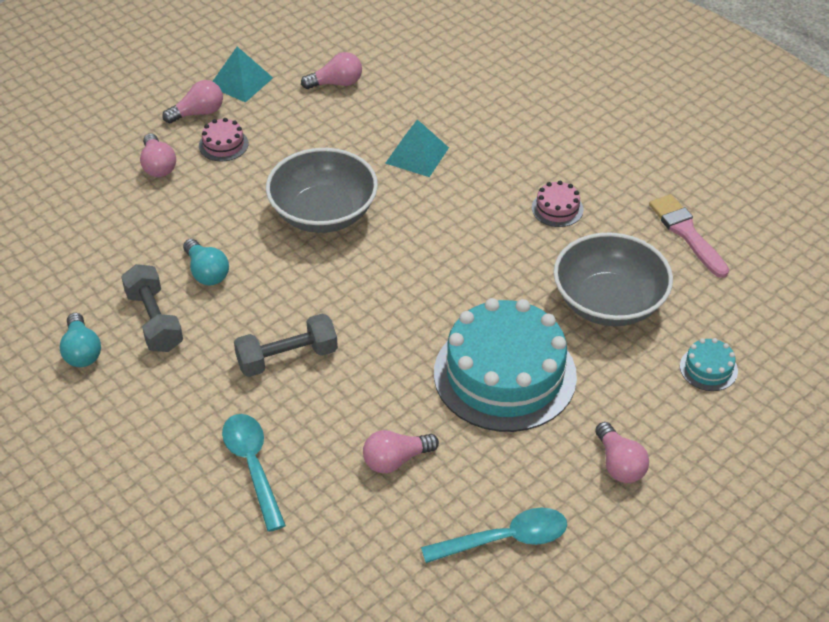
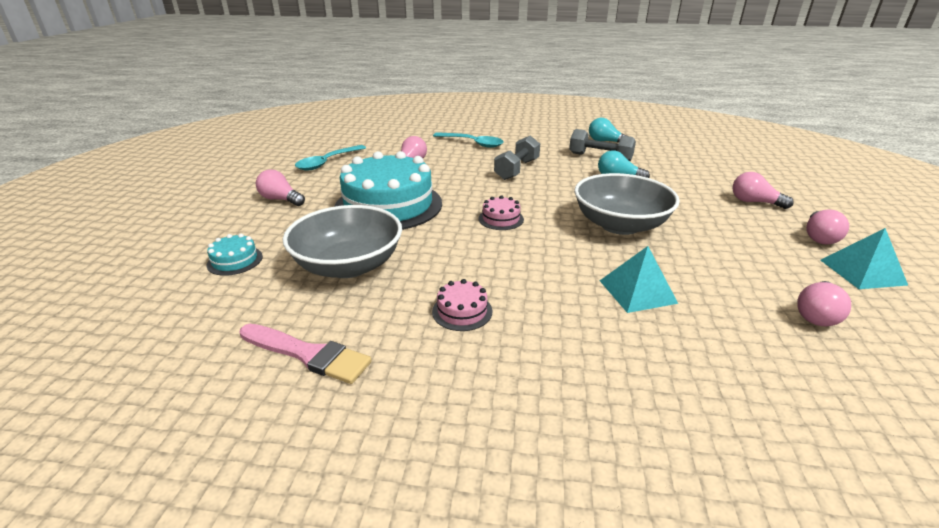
camera: 140 degrees right, 15 degrees down
pink cake [199,118,249,161] -> pink cake moved to [478,196,524,230]

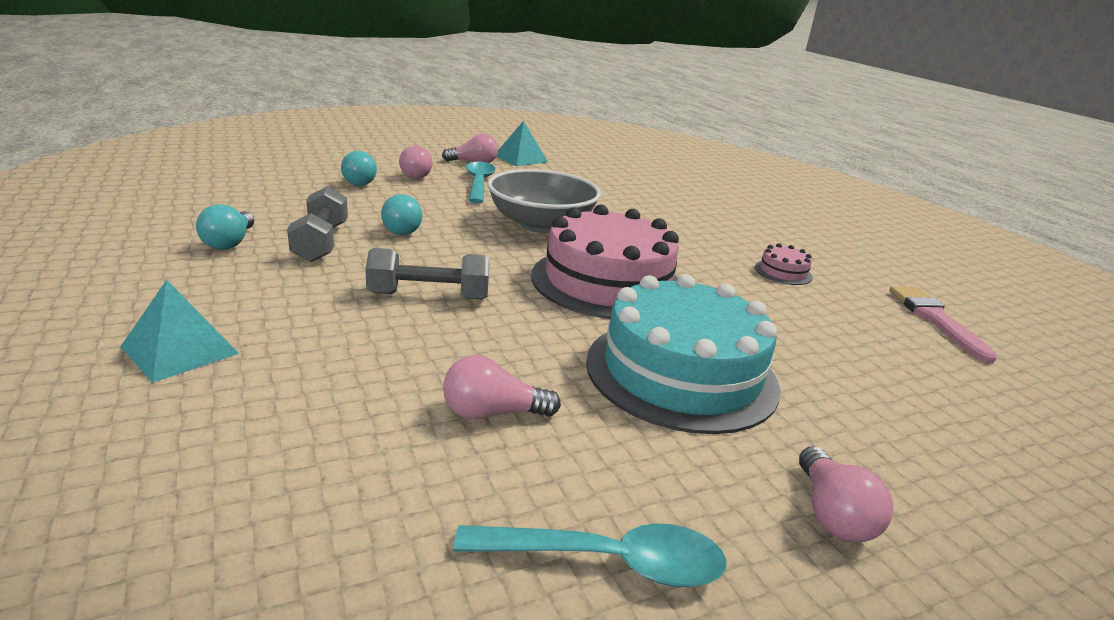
camera: 125 degrees left, 5 degrees down
turquoise cake [206,234,263,276] -> none
grey bowl [283,205,402,278] -> none
turquoise spoon [433,132,503,148] -> turquoise spoon moved to [466,162,496,203]
pink cake [478,196,524,230] -> pink cake [531,205,679,319], size x2.47
turquoise pyramid [600,246,678,313] -> turquoise pyramid moved to [120,280,239,383]
pink light bulb [797,281,851,326] -> none
none -> turquoise light bulb [341,151,377,186]

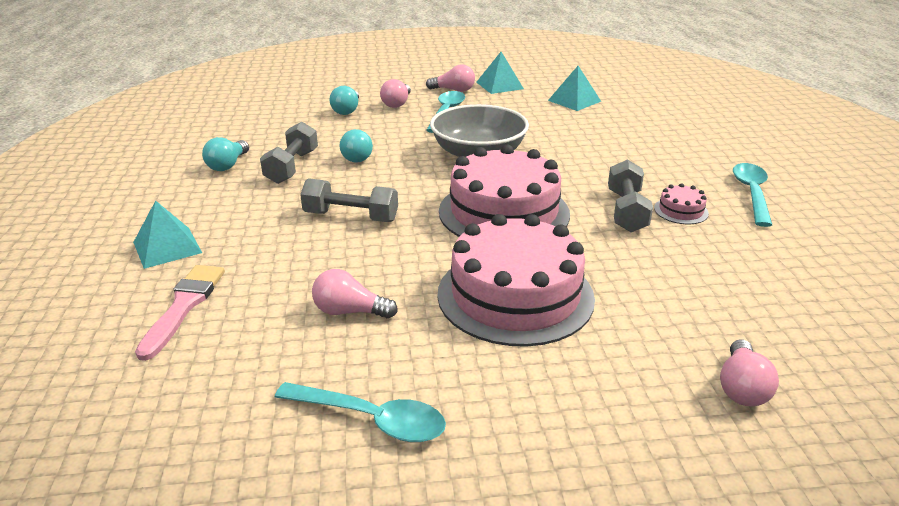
camera: 20 degrees right, 5 degrees up
turquoise cake [586,274,781,434] -> pink cake [437,214,595,347]
pink light bulb [799,446,894,542] -> pink light bulb moved to [720,339,779,407]
pink brush [890,286,997,363] -> pink brush moved to [135,265,225,361]
none -> turquoise pyramid [548,66,601,111]
none -> grey dumbbell [608,159,653,232]
none -> turquoise spoon [733,163,772,227]

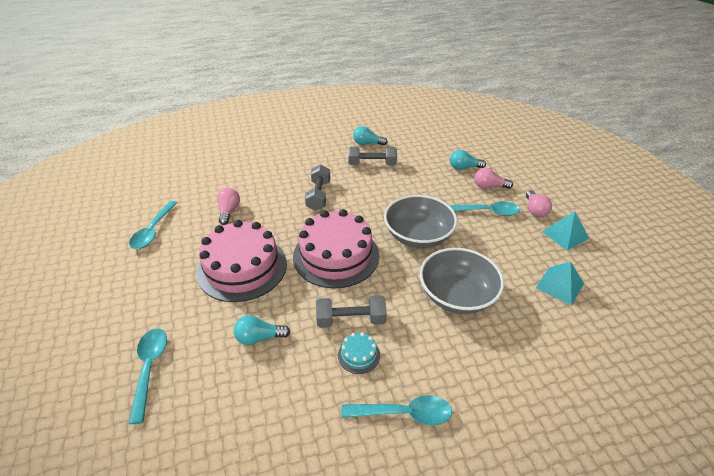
camera: 80 degrees right, 10 degrees up
turquoise pyramid [133,200,202,269] -> none
pink brush [135,265,225,361] -> none
turquoise light bulb [340,129,373,163] -> turquoise light bulb moved to [234,315,290,345]
pink cake [654,183,709,224] -> turquoise cake [338,332,380,374]
pink light bulb [720,339,779,407] -> turquoise spoon [129,329,167,424]
none -> grey bowl [420,248,504,314]

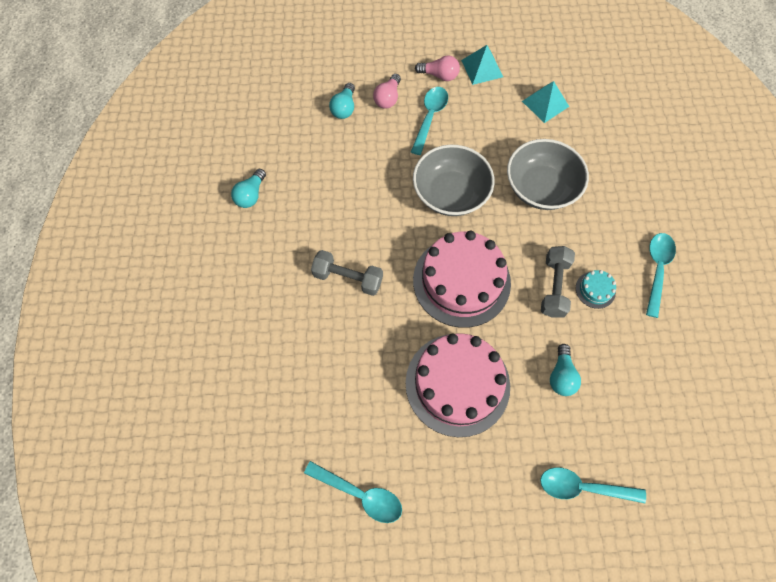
camera: 75 degrees left, 25 degrees up
pink light bulb [217,188,240,225] -> none
grey dumbbell [348,147,397,165] -> none

